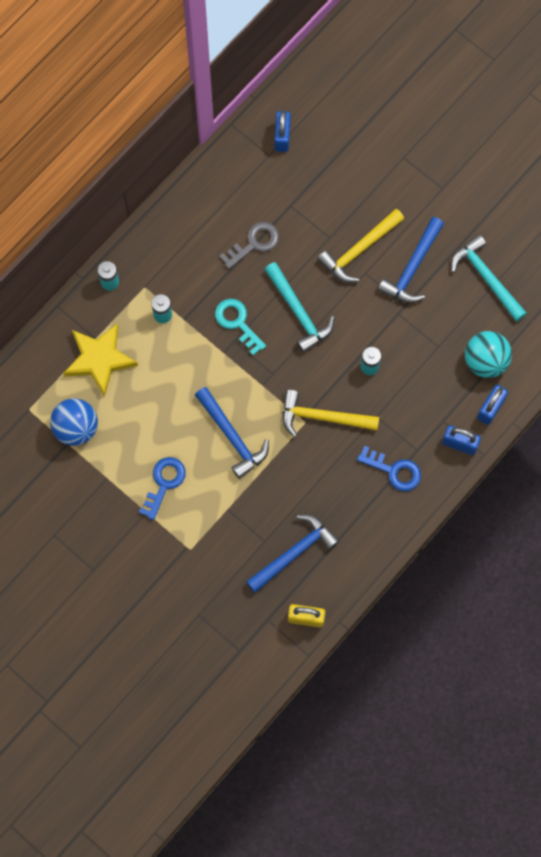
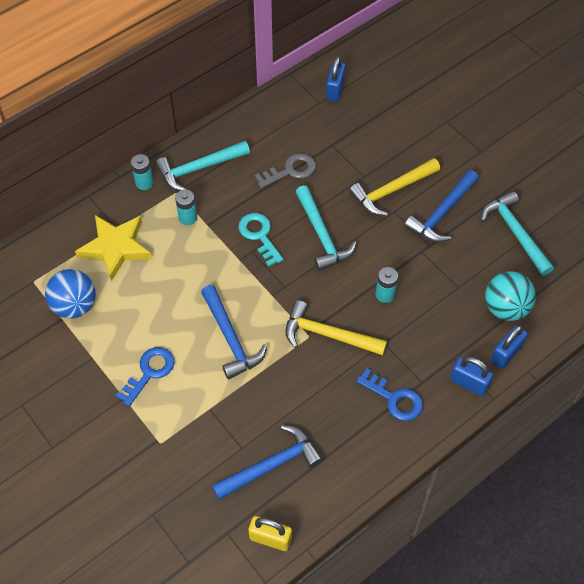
camera: 10 degrees right, 15 degrees down
none -> turquoise hammer [155,141,250,191]

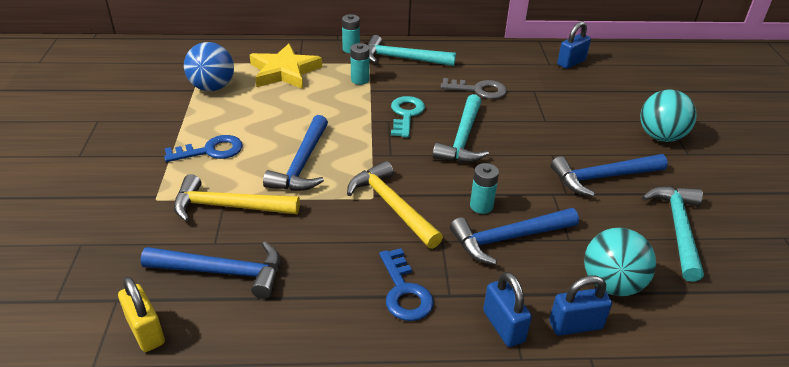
camera: 35 degrees right, 20 degrees down
yellow hammer [349,158,440,216] -> yellow hammer moved to [174,174,300,222]
none -> blue hammer [450,208,579,265]
none -> turquoise ball [640,89,697,142]

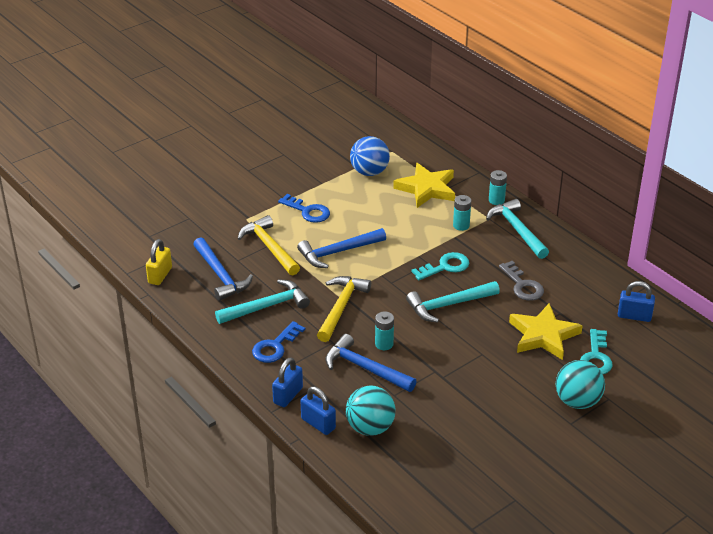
camera: 55 degrees right, 0 degrees up
blue hammer [551,154,668,197] -> none
turquoise hammer [642,186,704,282] -> turquoise hammer moved to [215,279,310,324]
none -> yellow star [509,303,583,360]
none -> turquoise key [580,329,613,374]

